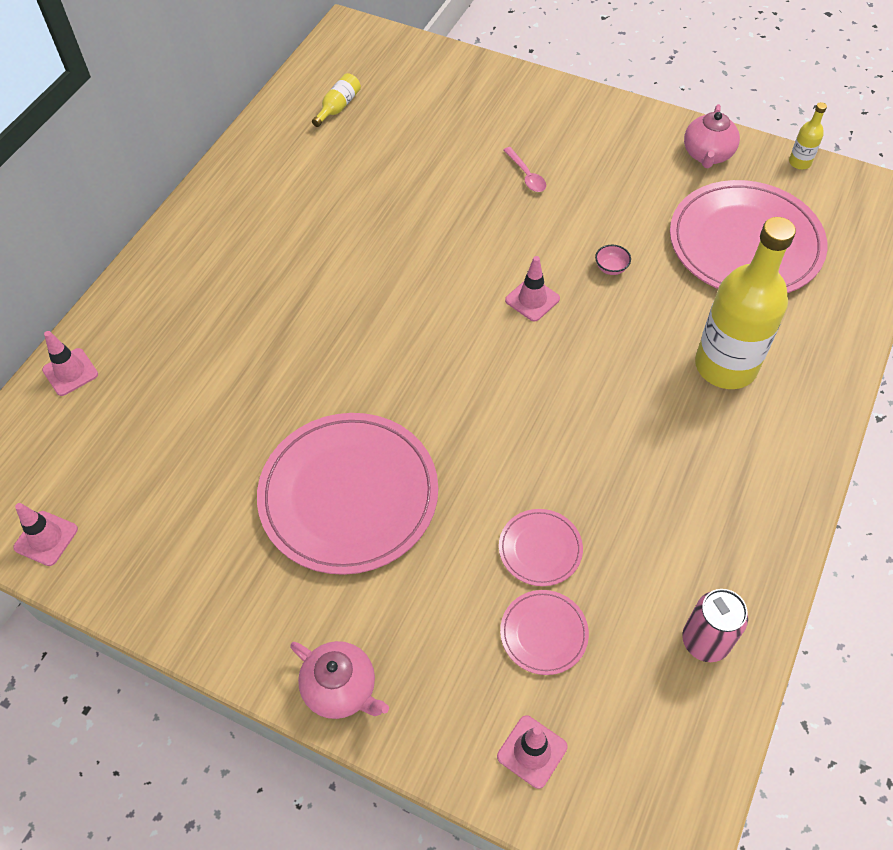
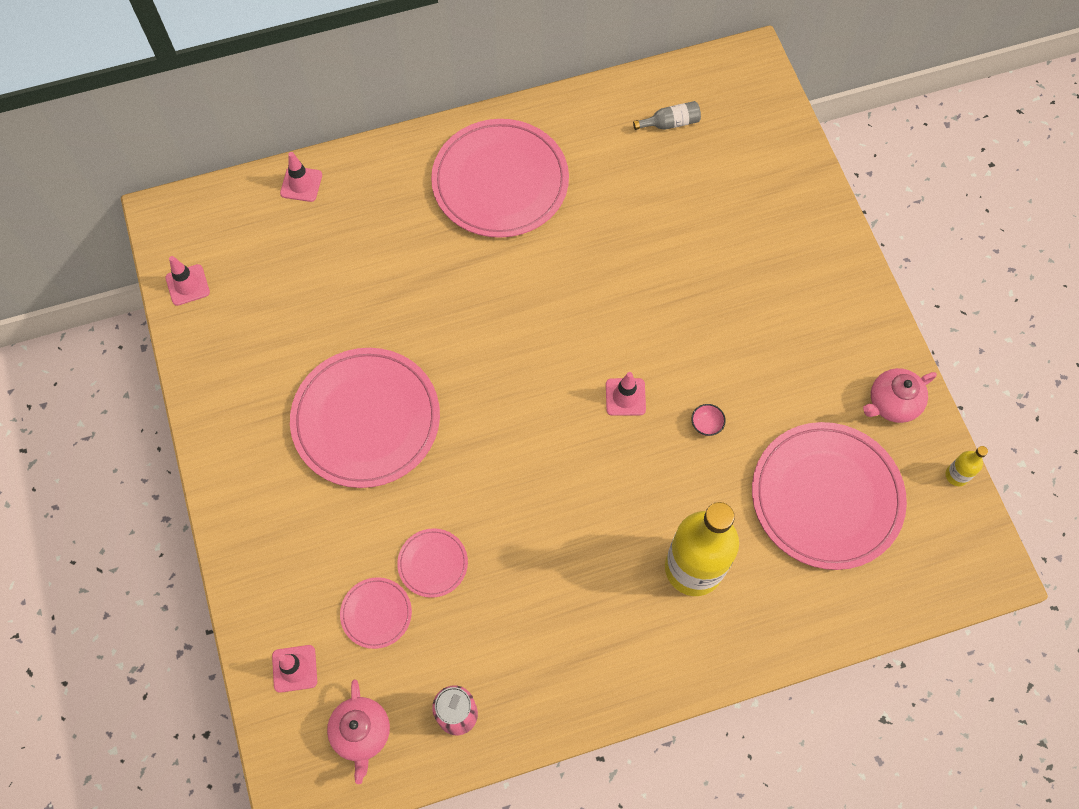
camera: 45 degrees right, 10 degrees up
pink teapot [290,641,389,719] -> pink teapot moved to [327,679,390,784]
yellow bottle [312,73,361,127] -> grey bottle [633,101,701,130]
pink spoon [504,147,546,192] -> none
none -> pink plate [431,119,569,238]

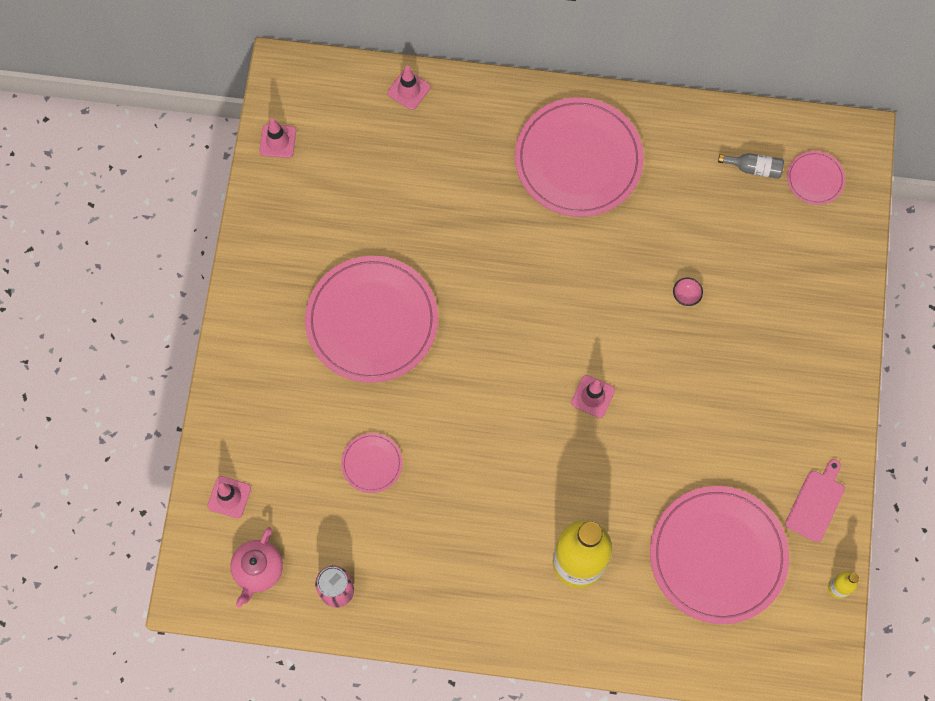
camera: 25 degrees right, 5 degrees up
pink plate [340,577,412,649] -> pink plate moved to [787,151,845,205]
pink bowl [691,404,726,436] -> pink bowl moved to [673,278,703,306]
pink teapot [863,368,937,423] -> pink cutting board [785,459,845,542]

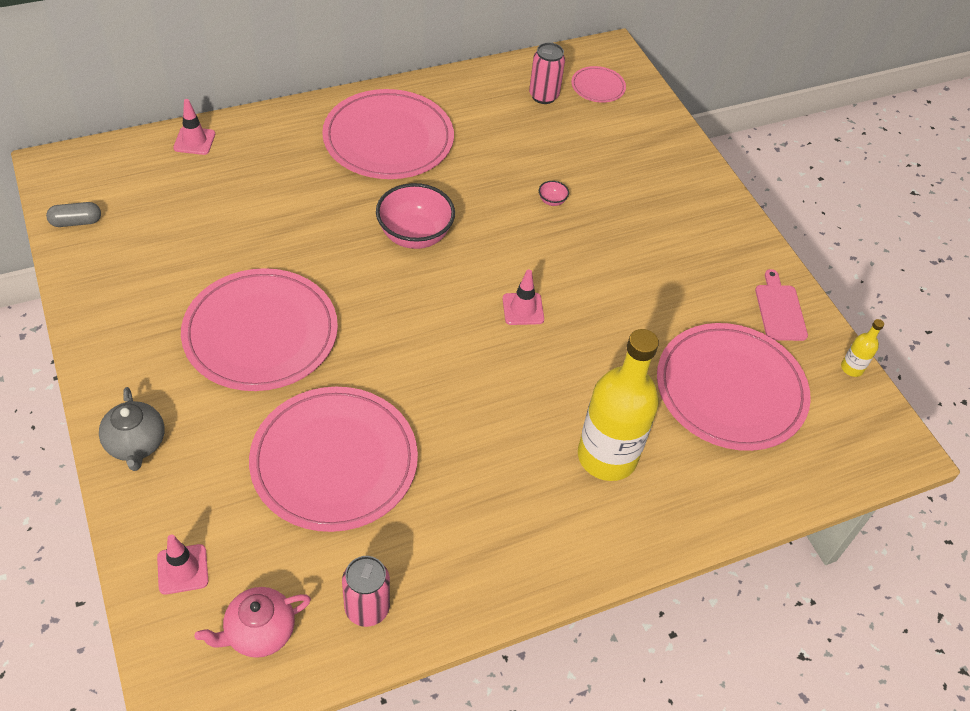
camera: 35 degrees left, 20 degrees down
pink teapot [231,527,283,608] -> pink teapot turned 75 degrees clockwise [195,587,311,658]
pink traffic cone [259,118,296,158] -> grey capsule [46,202,101,227]
pink plate [341,433,403,493] -> pink plate [249,387,418,532], size x2.22
grey bottle [718,153,784,179] -> pink can [529,43,565,104]
none -> grey teapot [99,387,165,471]
none -> pink bowl [376,183,455,249]

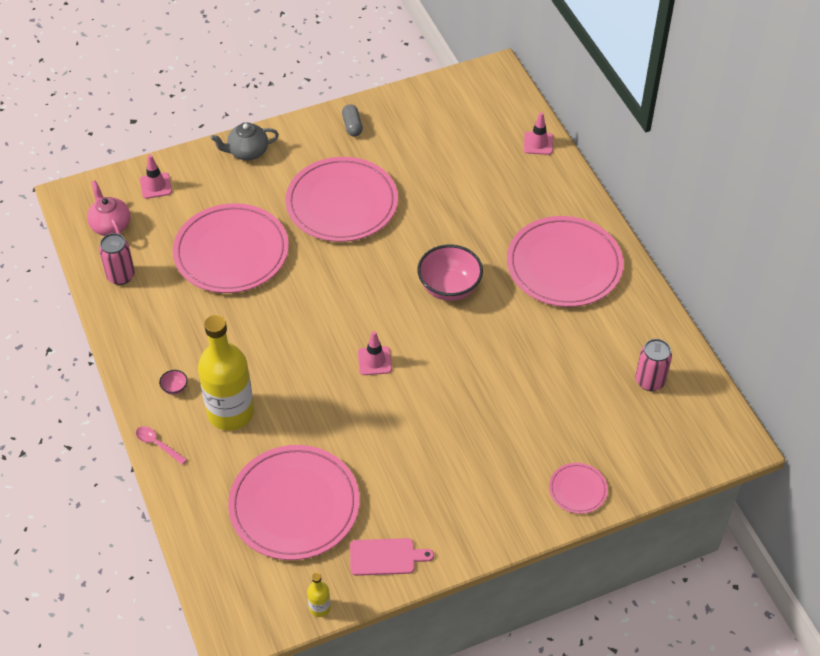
camera: 95 degrees right, 0 degrees up
grey capsule [46,202,101,227] -> grey capsule moved to [342,104,363,137]
pink bowl [539,181,569,206] -> pink bowl moved to [159,370,188,395]
pink plate [571,66,626,103] -> pink plate moved to [549,463,608,514]
none -> pink spoon [136,426,187,465]

